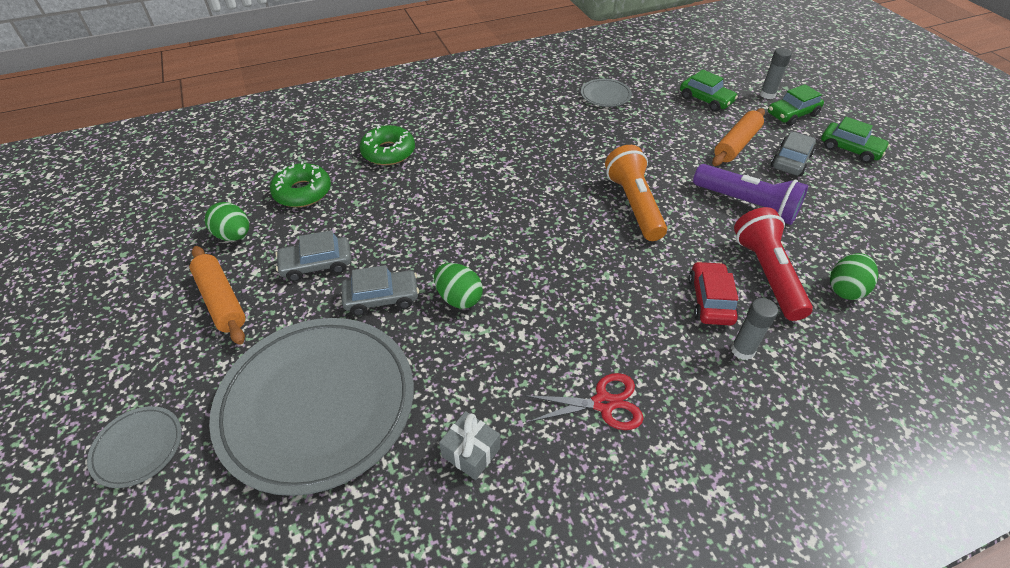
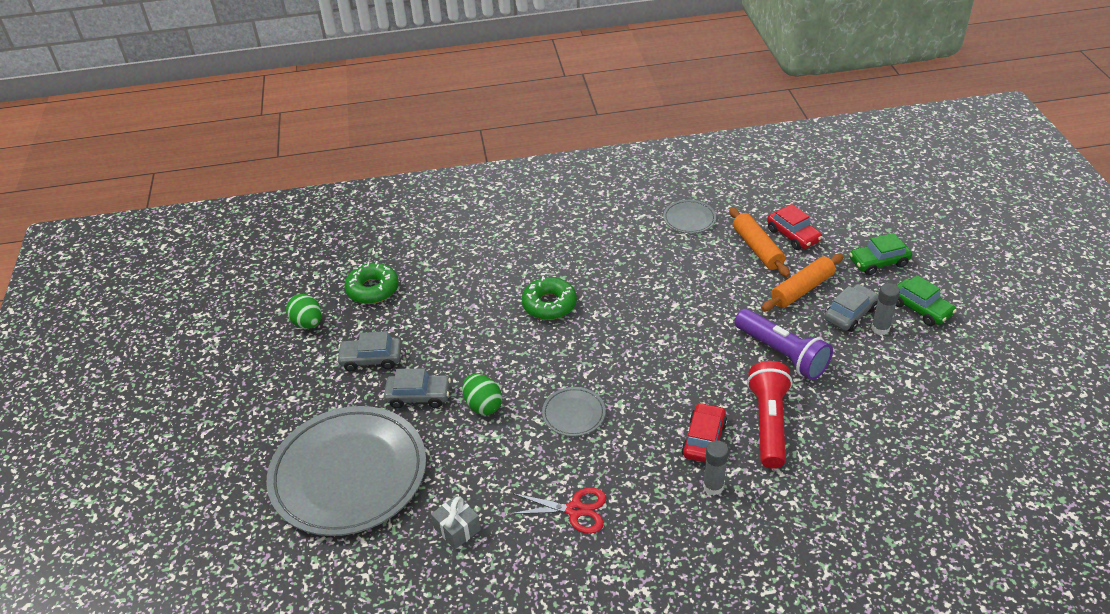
camera: 15 degrees right, 5 degrees down
grey plate [87,406,182,488] -> grey plate moved to [542,387,606,436]
orange rolling pin [190,246,246,345] -> orange rolling pin moved to [729,207,790,277]
green donut [359,125,415,165] -> green donut moved to [522,276,577,320]
orange flashlight [605,145,667,241] -> none
green car [680,69,738,112] -> red car [767,204,822,250]
grey glue stick [760,48,792,99] -> grey glue stick moved to [871,283,900,335]
green egg [830,253,878,300] -> none

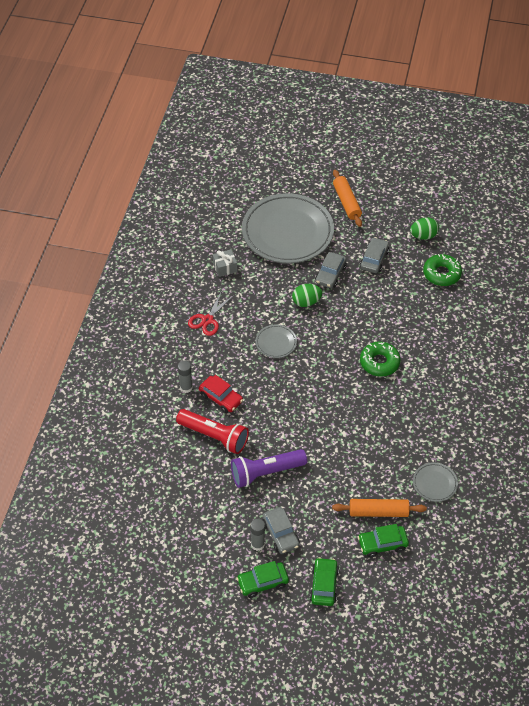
camera: 110 degrees right, 10 degrees up
orange rolling pin [761,254,844,311] -> orange rolling pin moved to [333,170,362,227]
red car [767,204,822,250] -> green car [358,524,409,558]

